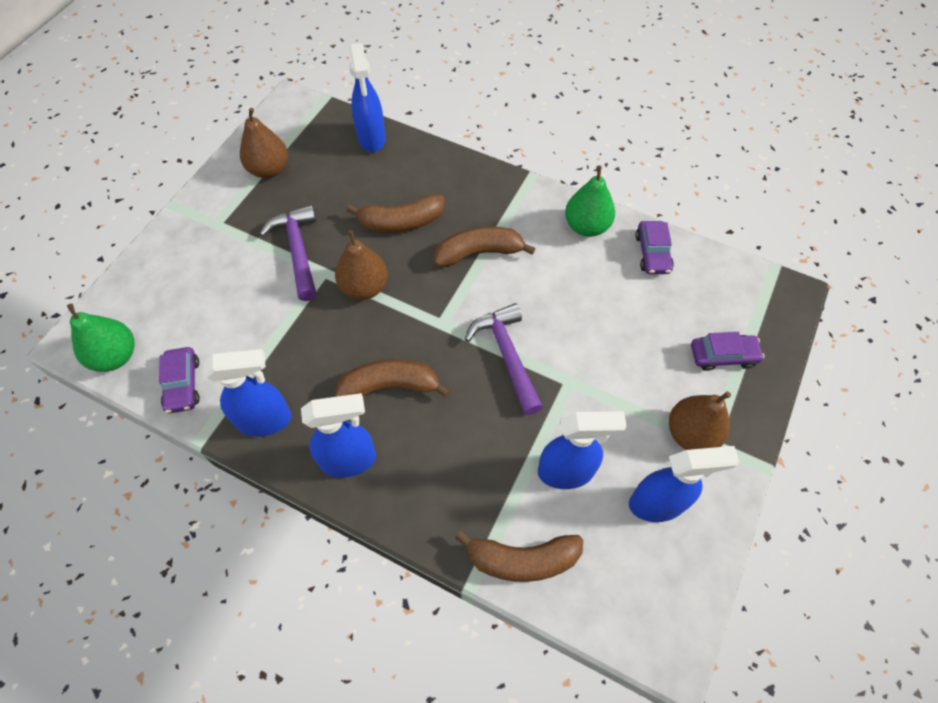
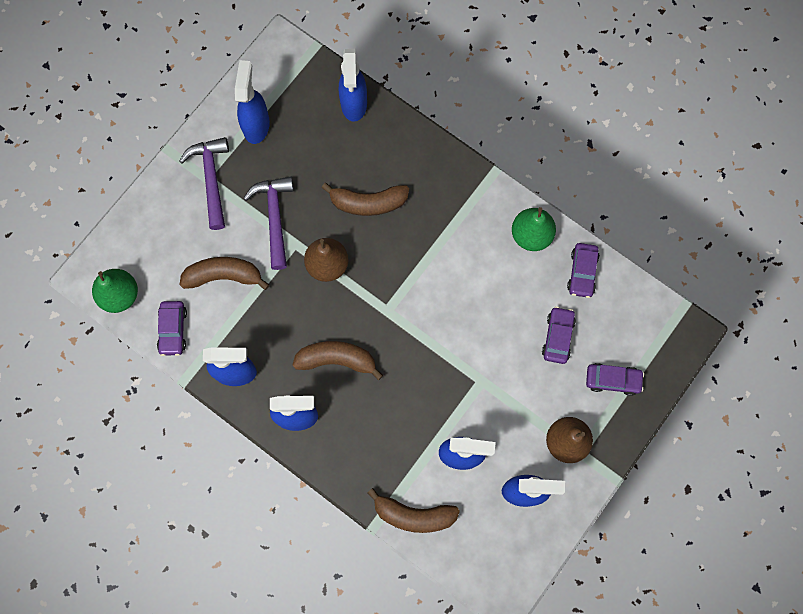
camera: 10 degrees right, 15 degrees up
brown pear [240,108,288,178] -> blue spray bottle [235,60,270,144]
brown banana [435,227,535,267] -> brown banana moved to [179,257,269,290]
purple hammer [465,303,543,415] -> purple hammer moved to [179,137,229,230]
none -> purple car [542,307,576,364]

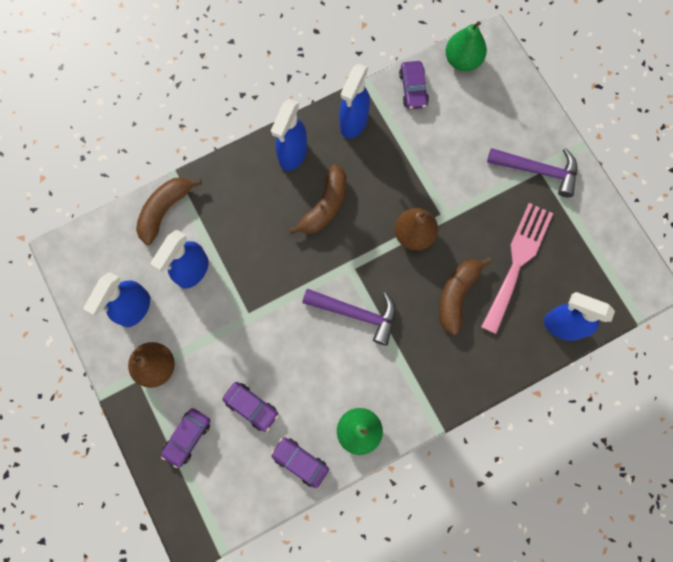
camera: 115 degrees right, 0 degrees up
purple car [157,301,187,356] -> purple car turned 120 degrees counterclockwise [399,61,429,109]
brown banana [179,257,269,290] -> none
blue spray bottle [235,60,270,144] -> none
purple hammer [244,176,294,270] -> purple hammer moved to [302,289,396,346]
none -> pink fork [481,203,553,334]

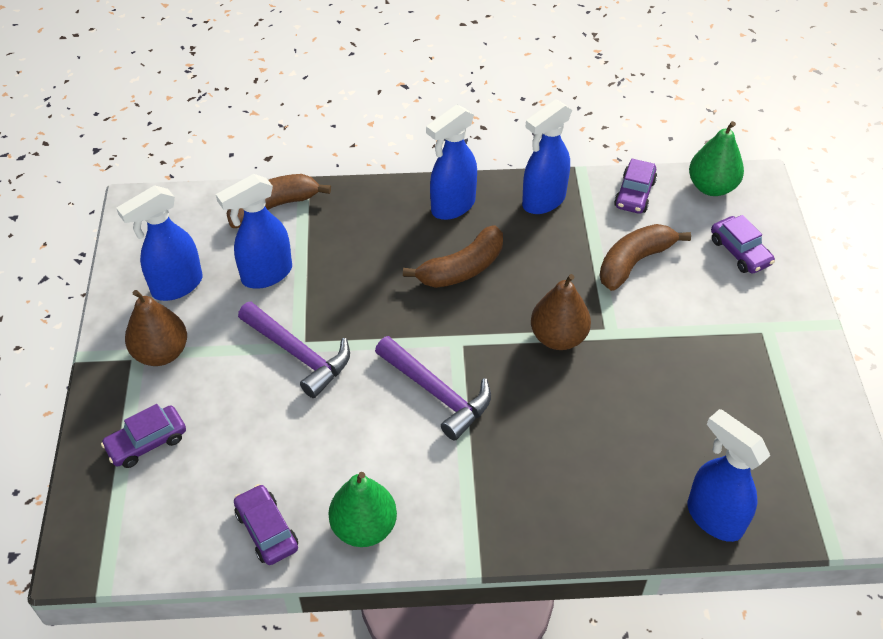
camera: 25 degrees right, 25 degrees down
purple car [222,382,278,432] -> purple car moved to [711,215,775,274]
brown banana [439,257,492,335] -> brown banana moved to [600,224,691,291]
pink fork [481,203,553,334] -> none
purple hammer [487,148,577,197] -> purple hammer moved to [238,302,350,398]

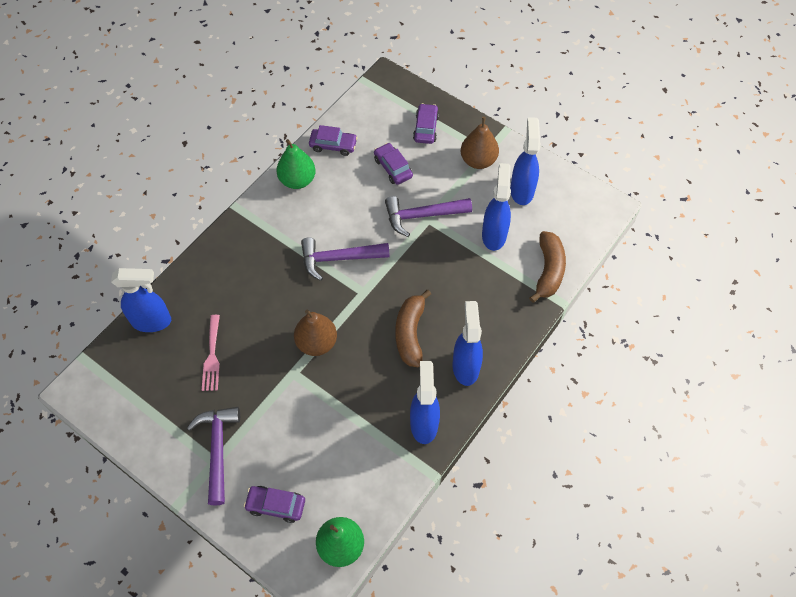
camera: 130 degrees right, 10 degrees up
brown banana [600,224,691,291] -> none
purple car [614,159,657,214] -> purple car moved to [374,143,413,185]
none -> purple hammer [187,407,240,506]
none -> pink fork [202,315,220,391]

